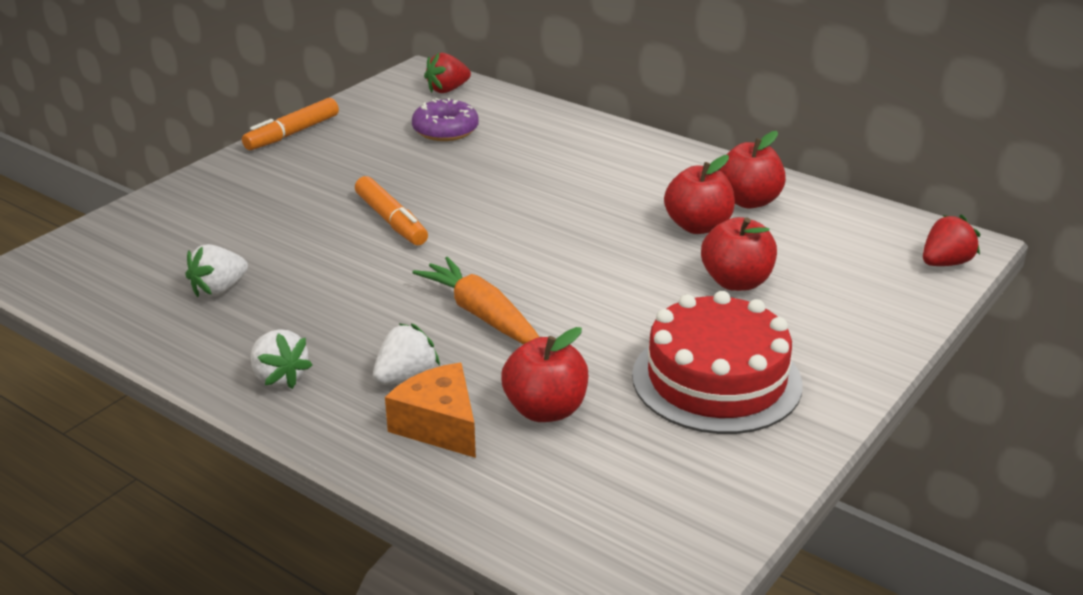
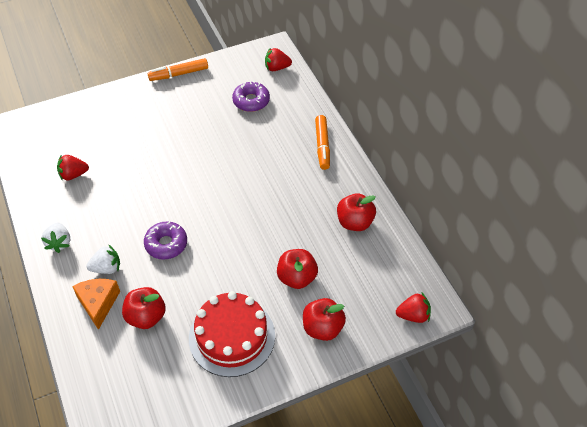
camera: 30 degrees right, 20 degrees up
white strawberry [185,244,248,297] -> red strawberry [57,154,89,181]
orange marker [355,176,428,245] -> orange marker moved to [315,115,330,170]
orange carrot [412,257,539,344] -> purple donut [144,221,187,260]
red apple [664,155,735,234] -> red apple moved to [303,298,346,341]

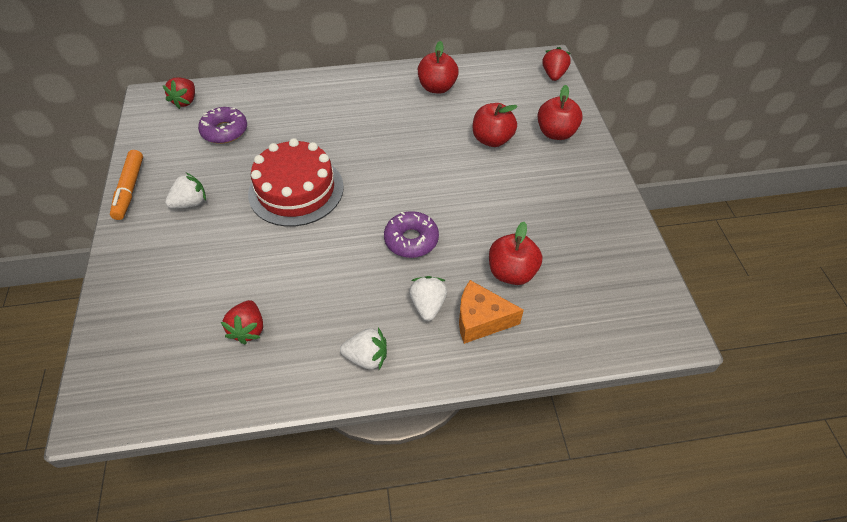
camera: 75 degrees left, 0 degrees up
red cake [189,291,275,377] -> red cake moved to [248,138,344,227]
orange marker [315,115,330,170] -> none
none -> white strawberry [165,173,206,209]

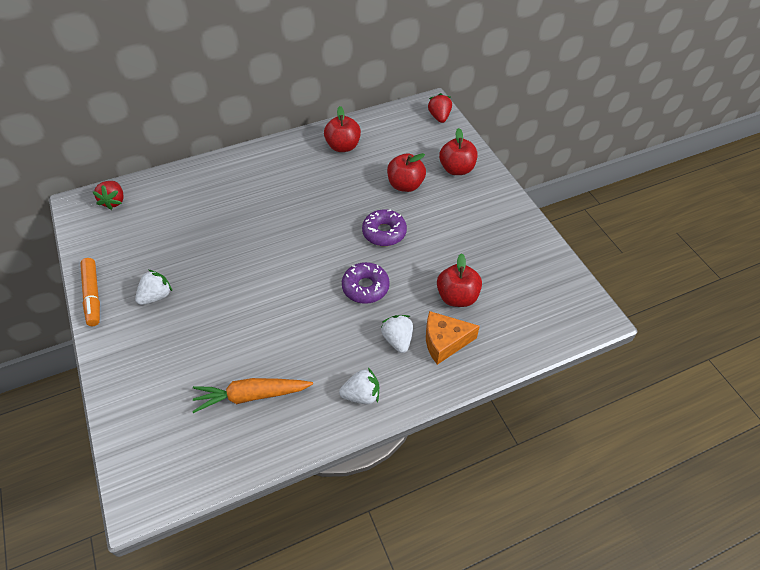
camera: 15 degrees left, 0 degrees up
purple donut [198,107,247,144] -> purple donut moved to [362,209,407,246]
red strawberry [221,300,263,345] -> orange carrot [192,378,313,413]
red cake [248,138,344,227] -> none

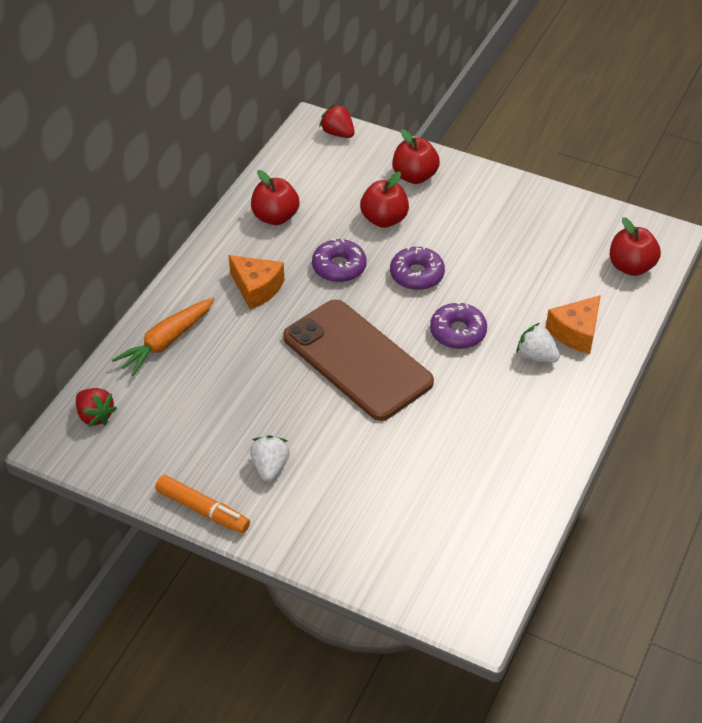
camera: 40 degrees left, 5 degrees down
orange carrot [192,378,313,413] -> orange carrot moved to [112,297,215,376]
white strawberry [339,368,379,404] -> none
red apple [437,253,482,307] -> red apple moved to [610,217,661,276]
none -> orange cheese [229,255,284,310]
none -> brown phone [283,300,434,421]
none -> purple donut [312,239,367,282]

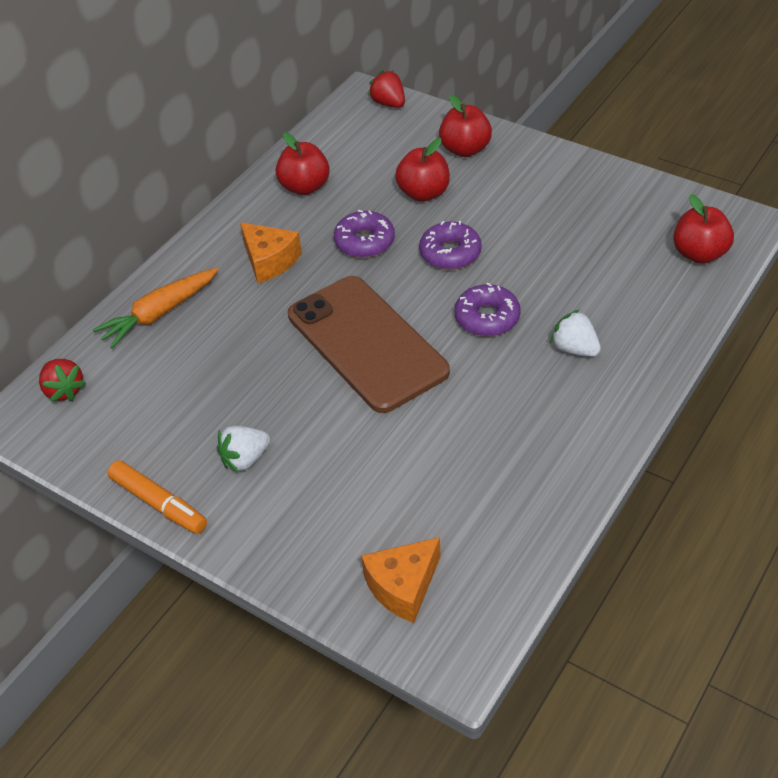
camera: 10 degrees right, 0 degrees up
white strawberry [250,435,290,482] -> white strawberry turned 135 degrees counterclockwise [217,426,270,473]
orange cheese [546,295,601,354] -> orange cheese moved to [361,537,441,623]

